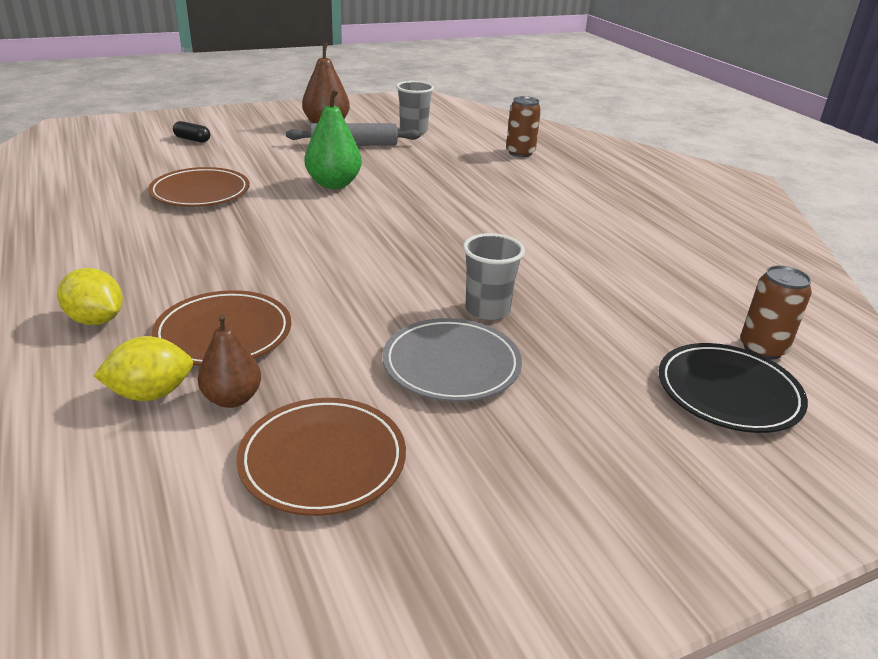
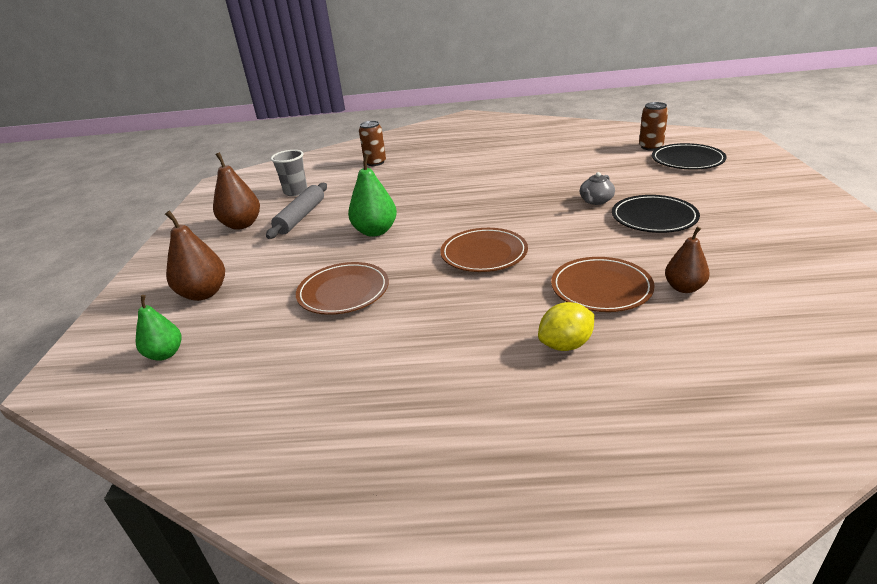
camera: 60 degrees left, 0 degrees up
yellow lemon [94,336,193,401] -> none
black capsule [173,121,210,143] -> brown pear [165,210,225,301]
brown plate [236,398,406,516] -> brown plate moved to [440,228,528,272]
grey plate [382,318,522,402] -> black plate [612,195,700,233]
grey cup [463,233,525,321] -> grey teapot [580,172,615,205]
none -> green pear [136,295,181,361]

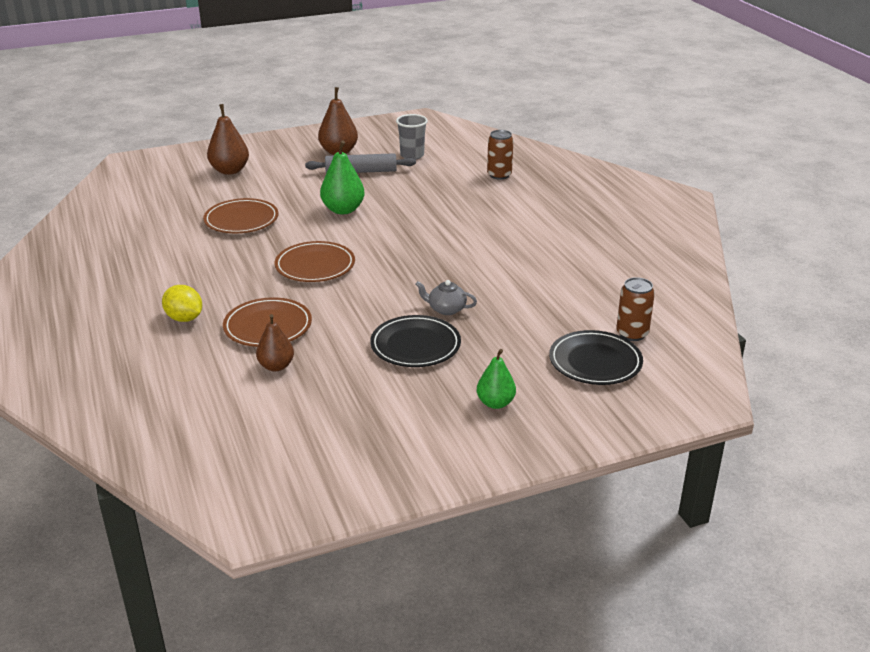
camera: 65 degrees right, 0 degrees up
green pear [136,295,181,361] -> green pear moved to [477,349,516,409]

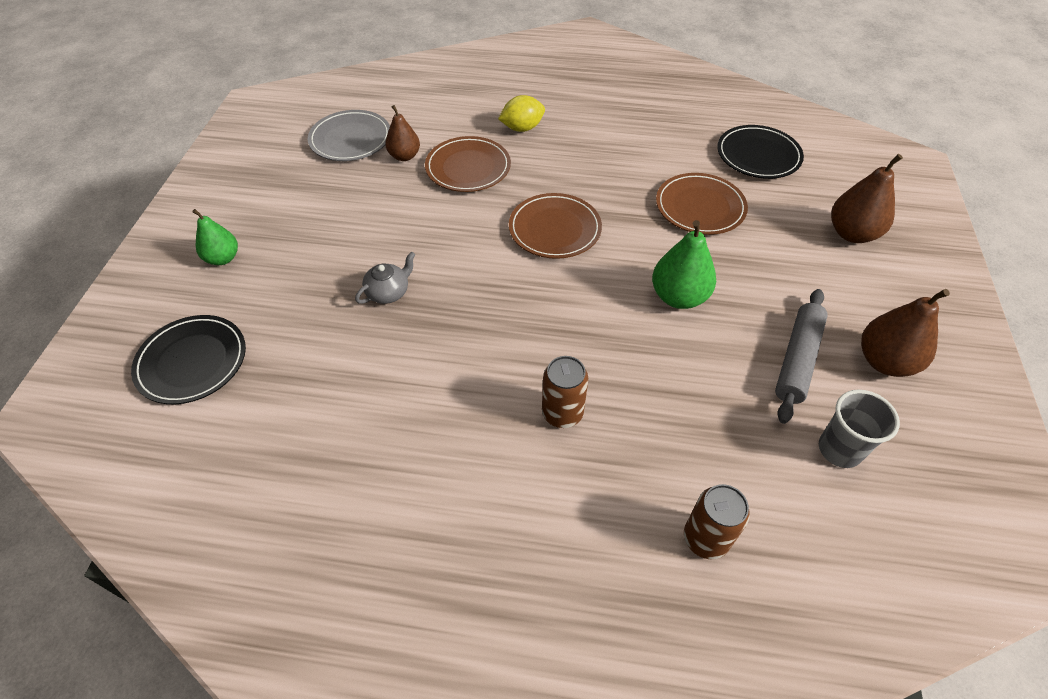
camera: 120 degrees right, 20 degrees up
black plate [370,315,461,367] -> black plate moved to [717,125,804,179]
brown can [616,277,655,341] -> brown can moved to [542,356,588,428]
none -> grey plate [308,110,390,161]

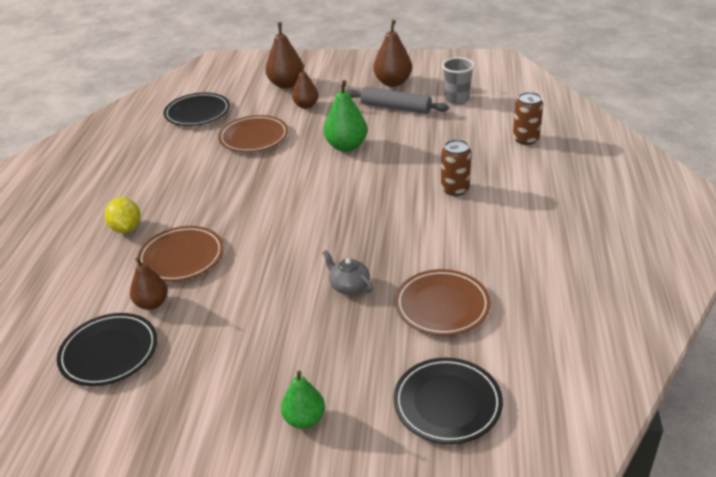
camera: 90 degrees left, 15 degrees down
grey plate [308,110,390,161] -> black plate [57,313,157,386]
brown plate [509,193,602,259] -> brown plate moved to [395,269,491,336]
none -> brown pear [292,64,319,109]

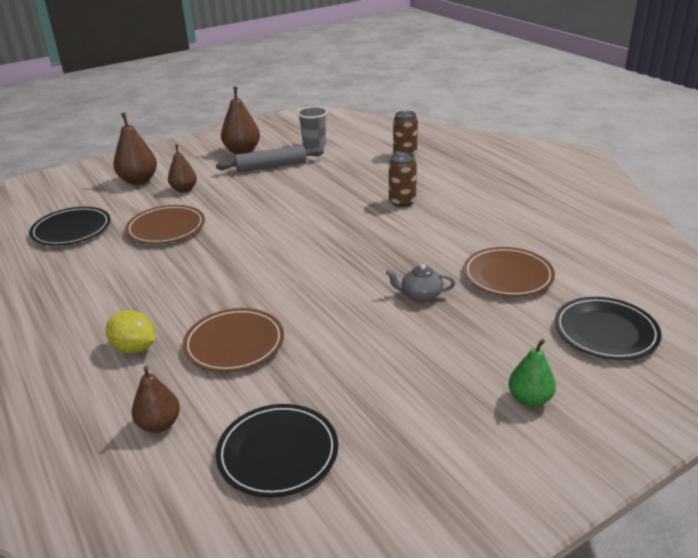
camera: 40 degrees left, 5 degrees down
brown pear [130,257,168,310] -> brown pear moved to [132,366,180,433]
green pear [324,80,368,152] -> none

